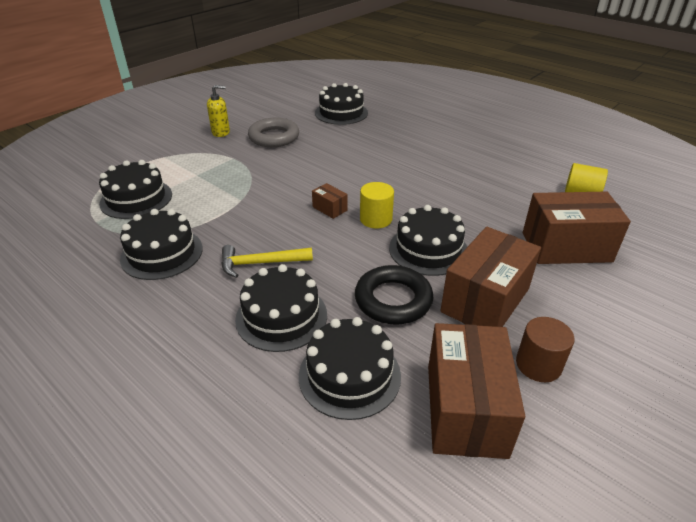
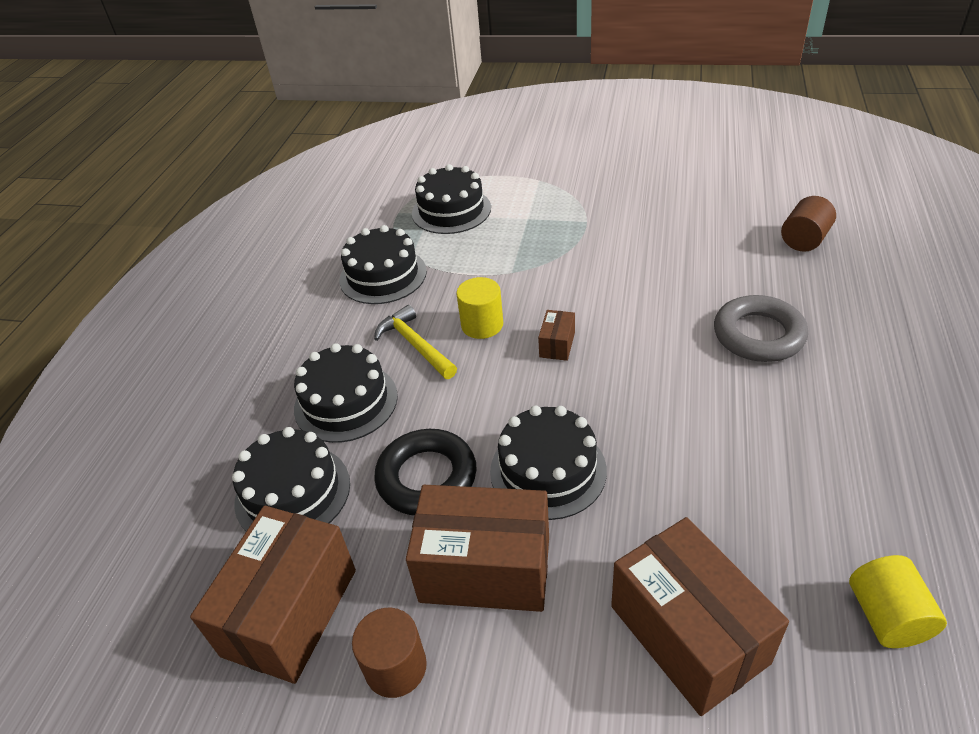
camera: 65 degrees right, 5 degrees up
yellow soap dispenser [207,85,230,137] -> none
grey ring [248,118,299,147] -> grey ring moved to [714,295,808,362]
black cake [315,83,368,125] -> brown cylinder [781,196,836,252]
yellow cylinder [360,182,394,229] -> yellow cylinder moved to [456,277,503,339]
brown box [428,323,525,459] -> brown box turned 45 degrees counterclockwise [190,506,356,684]

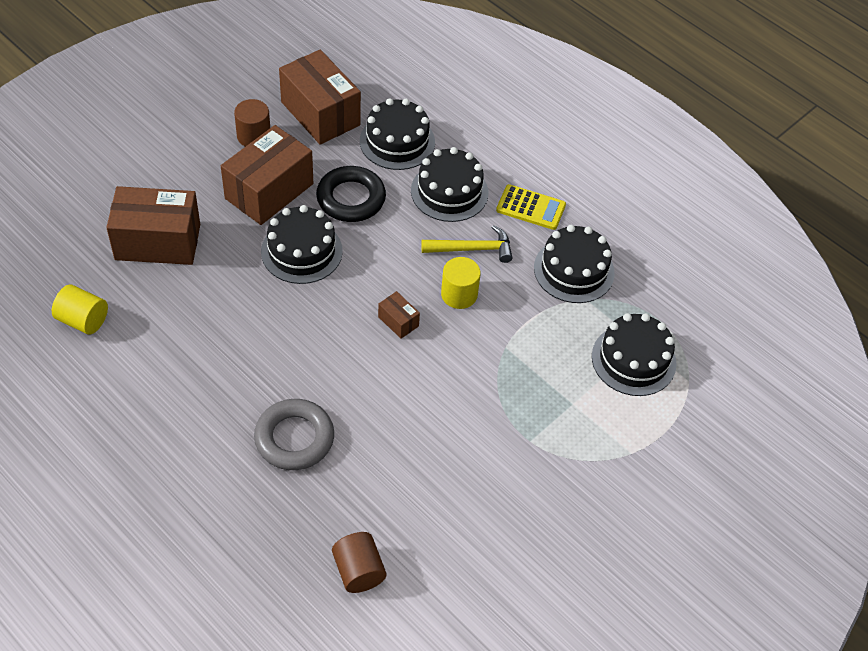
camera: 115 degrees right, 10 degrees up
none -> yellow calculator [496,184,566,230]

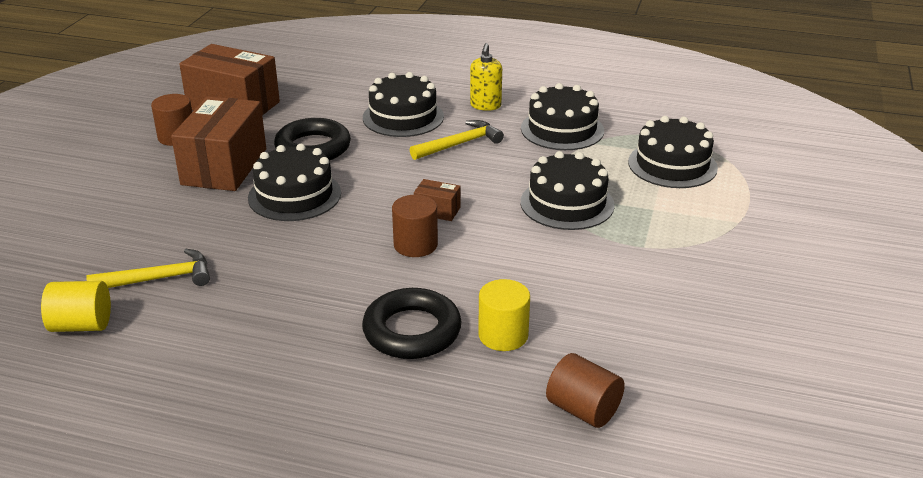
camera: 25 degrees left, 20 degrees down
brown box [106,186,200,265] -> none
grey ring [254,399,334,470] -> black ring [362,288,462,359]
black cake [360,98,435,170] -> black cake moved to [521,151,615,230]
yellow cylinder [441,257,481,309] -> yellow cylinder moved to [478,279,530,351]
yellow calculator [496,184,566,230] -> yellow soap dispenser [470,43,502,111]
none -> yellow hammer [86,249,210,288]
none -> brown cylinder [392,195,438,257]

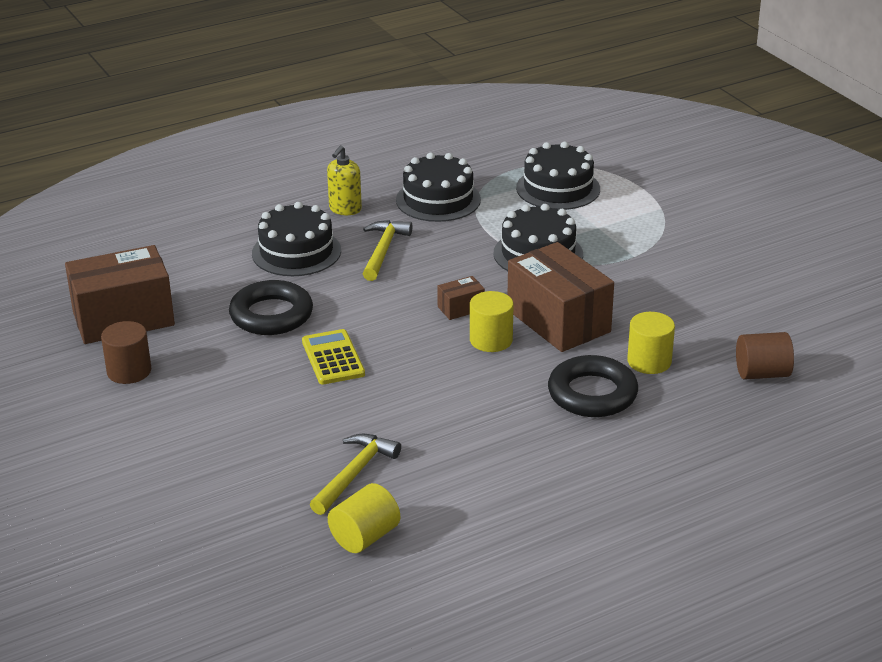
camera: 45 degrees left, 0 degrees up
brown box [171,96,266,191] -> brown box moved to [508,242,614,352]
black cake [248,144,341,221] -> yellow calculator [302,329,365,385]
brown cylinder [392,195,438,257] -> yellow cylinder [470,291,513,352]
yellow soap dispenser [470,43,502,111] -> yellow soap dispenser turned 60 degrees clockwise [327,145,362,215]

